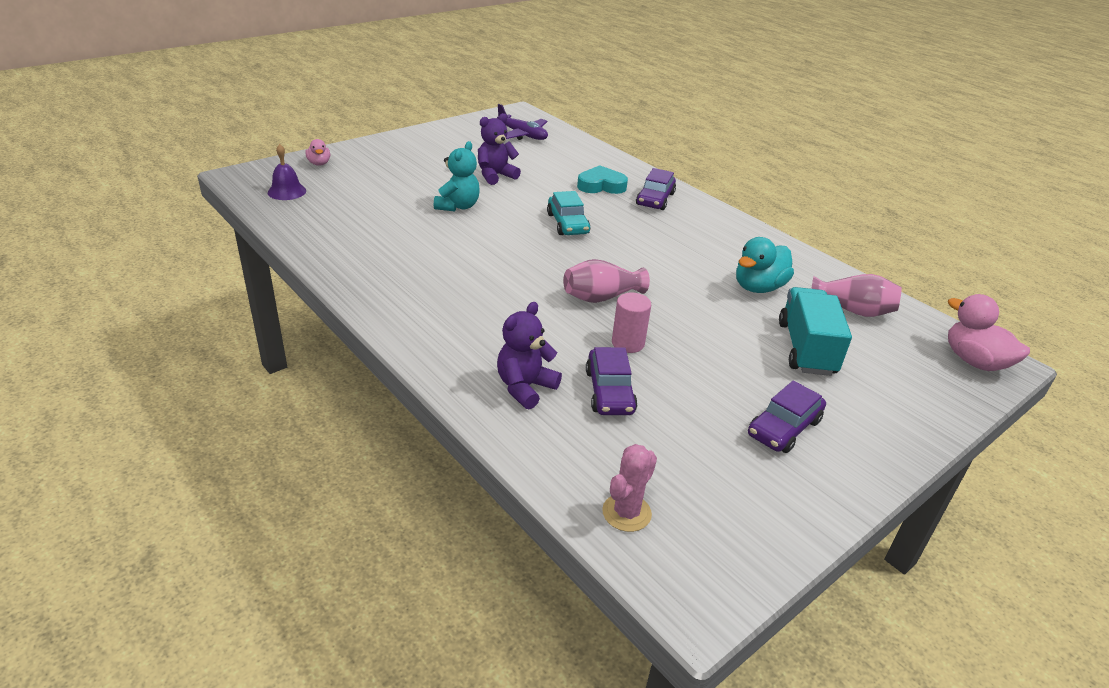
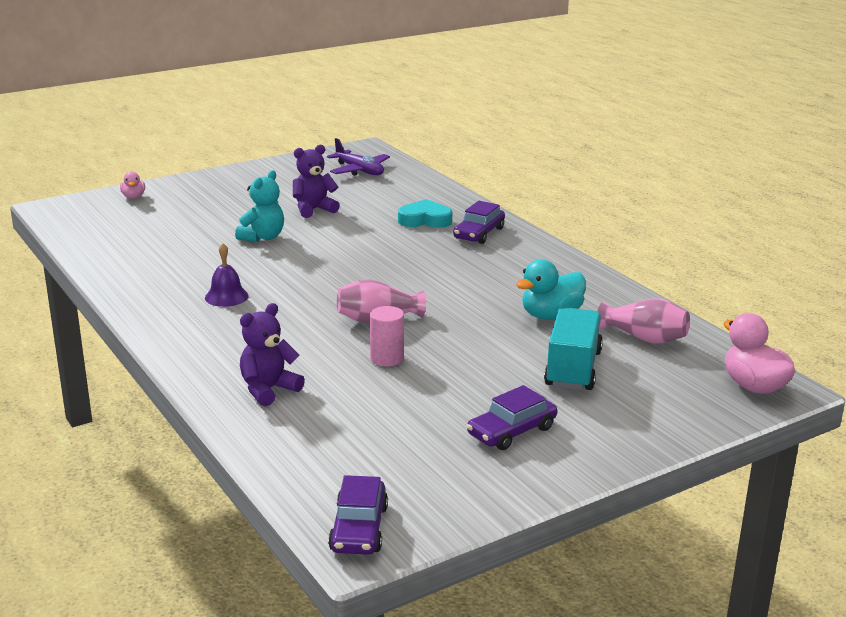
camera: 10 degrees right, 10 degrees down
purple bell [268,144,306,200] -> purple bell moved to [205,243,249,307]
turquoise car [547,191,590,235] -> none
purple car [586,347,638,415] -> purple car moved to [328,475,388,555]
pink cactus [602,444,657,532] -> none

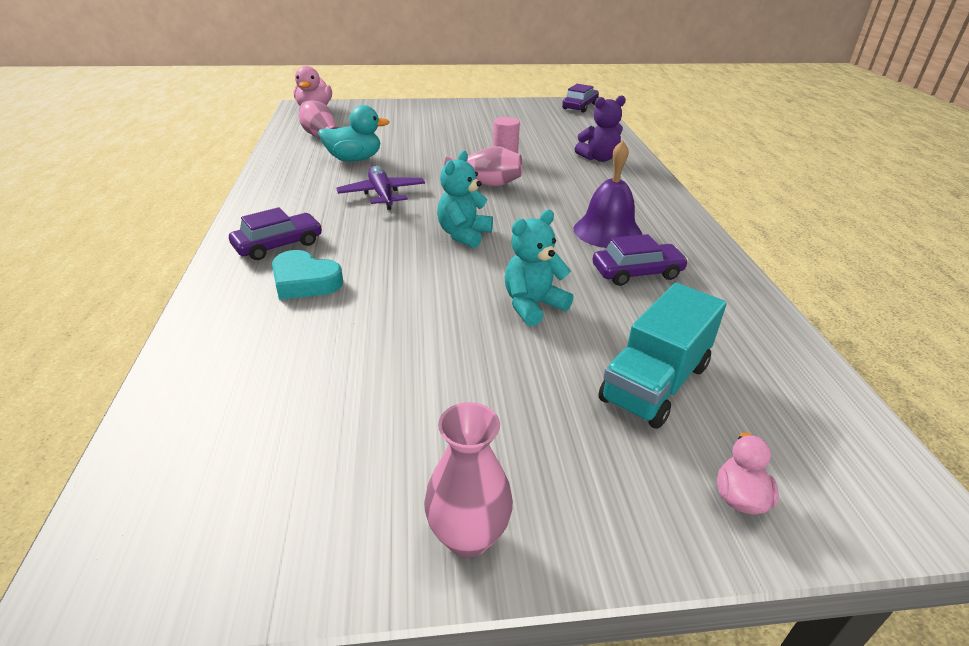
camera: 155 degrees left, 10 degrees up
purple bell [205,243,249,307] -> purple bell [574,140,642,248], size x1.52
purple teddy bear [293,145,340,218] -> none
purple plane [327,138,390,176] -> purple plane moved to [336,165,425,210]
purple car [467,385,557,450] -> purple car moved to [593,234,688,286]
turquoise truck [544,308,603,390] -> turquoise truck moved to [598,283,726,429]
none -> pink vase [424,402,513,558]
none -> turquoise teddy bear [437,151,493,248]

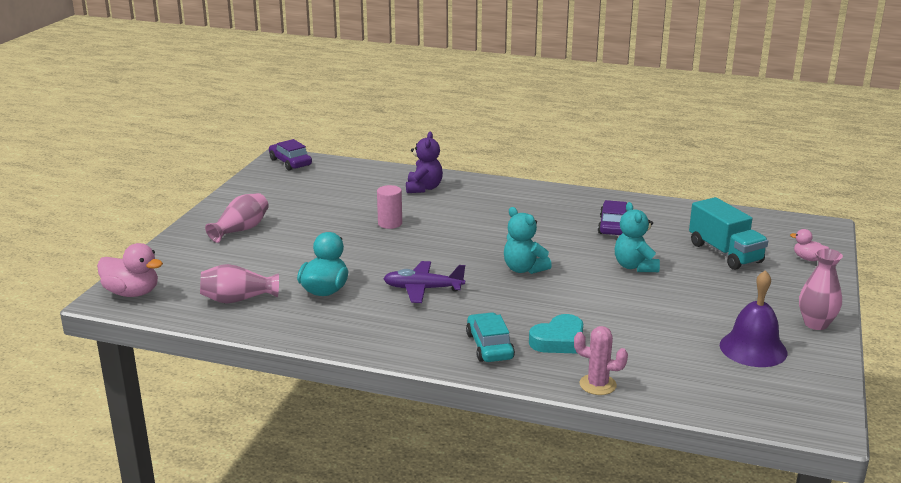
camera: 65 degrees left, 10 degrees down
purple car [229,207,322,260] -> turquoise car [466,312,515,362]
pink vase [444,146,523,186] -> pink vase moved to [205,193,269,243]
purple bell [574,140,642,248] -> purple bell moved to [720,270,787,367]
none -> pink cactus [574,326,628,395]

